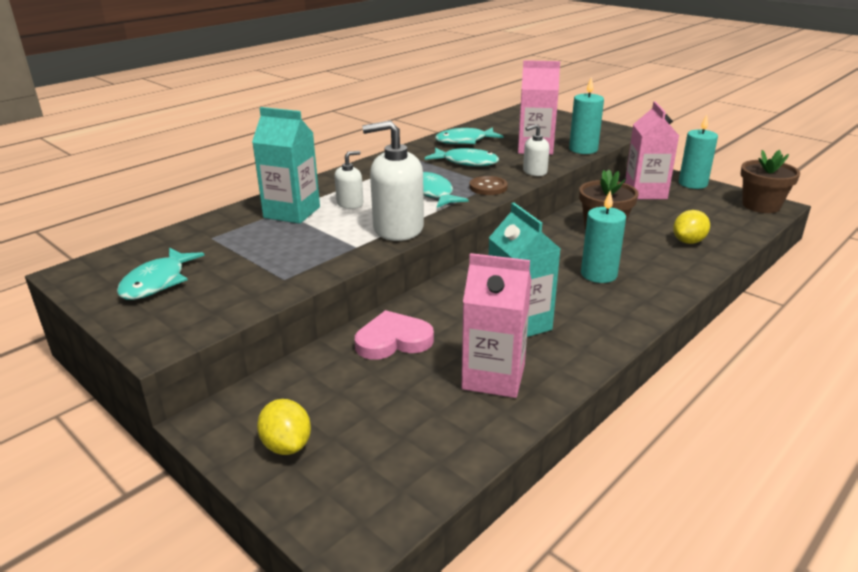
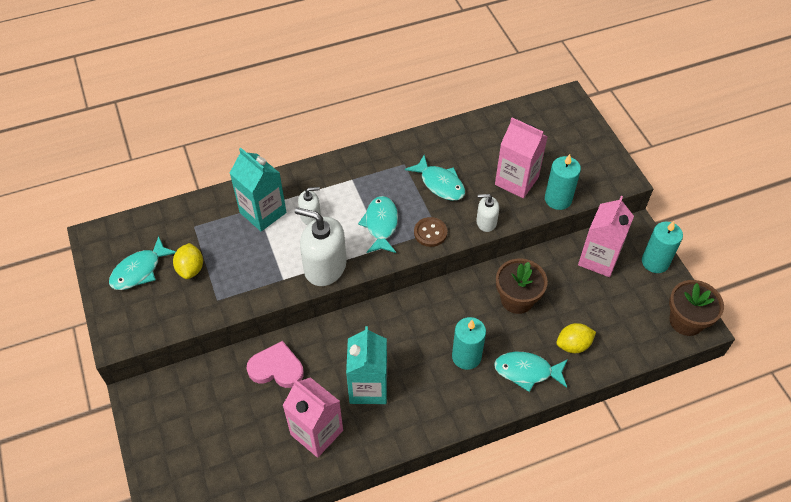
camera: 25 degrees right, 25 degrees up
yellow lemon [257,399,311,455] -> yellow lemon moved to [173,243,203,279]
turquoise fish [435,127,504,144] -> turquoise fish moved to [494,352,568,392]

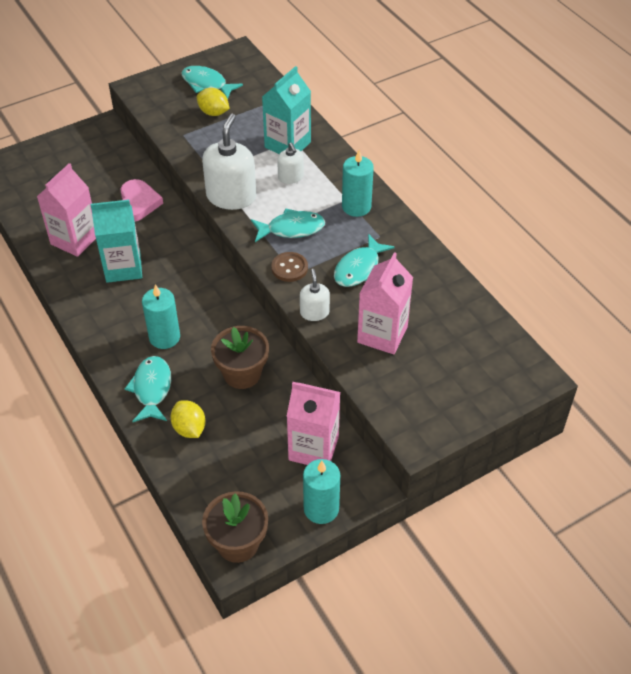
camera: 80 degrees right, 5 degrees down
yellow lemon [173,243,203,279] -> yellow lemon turned 45 degrees clockwise [197,88,230,116]
turquoise candle [545,154,581,210] -> turquoise candle moved to [342,150,374,217]

